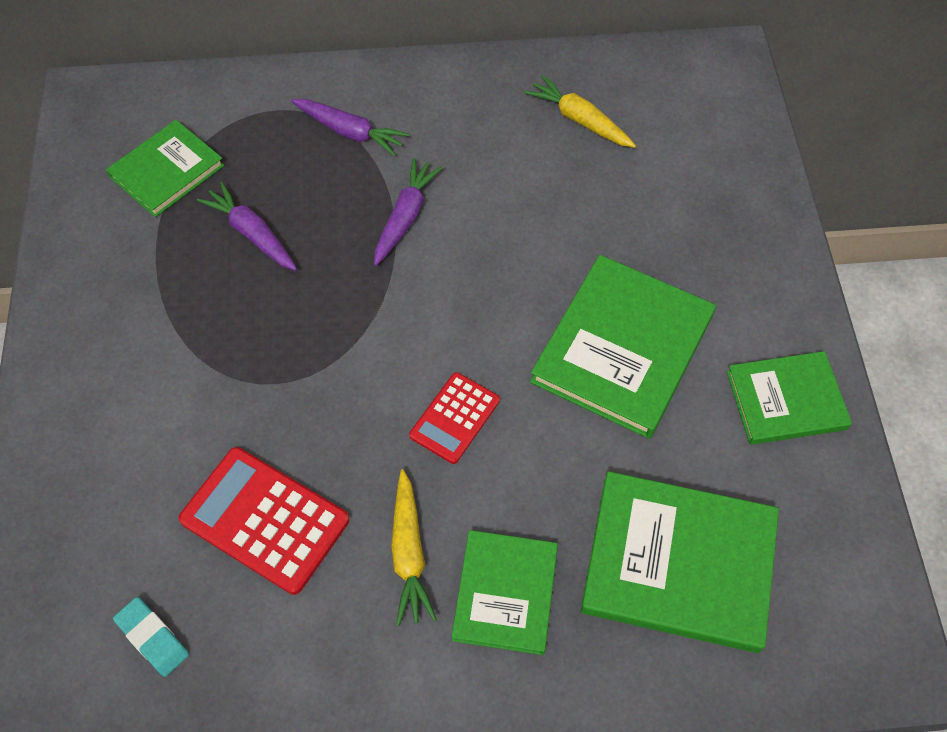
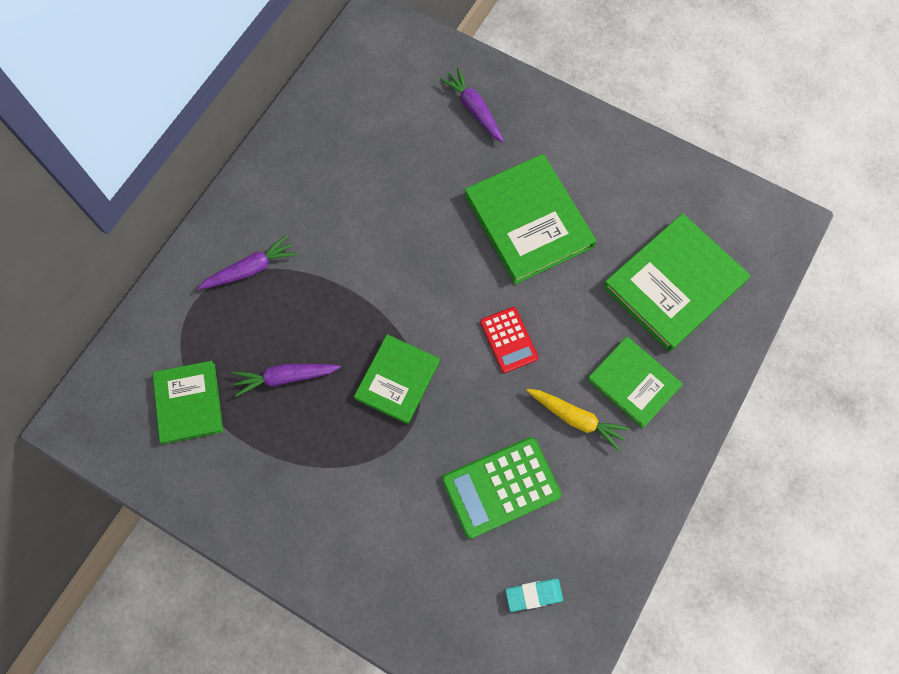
camera: 55 degrees left, 10 degrees up
red calculator [179,447,349,595] -> green calculator [442,437,561,539]
purple carrot [374,158,443,266] -> purple carrot moved to [440,68,504,143]
yellow carrot [524,75,636,148] -> none
green book [727,351,852,445] -> green book moved to [354,334,440,424]

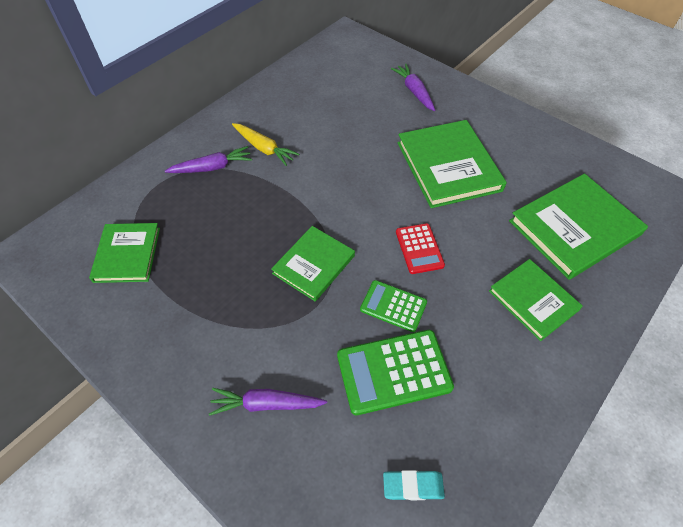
camera: 10 degrees right, 15 degrees down
purple carrot [233,364,341,397] -> purple carrot moved to [209,388,327,416]
yellow carrot [526,389,630,451] -> yellow carrot moved to [232,123,299,166]
none -> green calculator [360,280,427,332]

